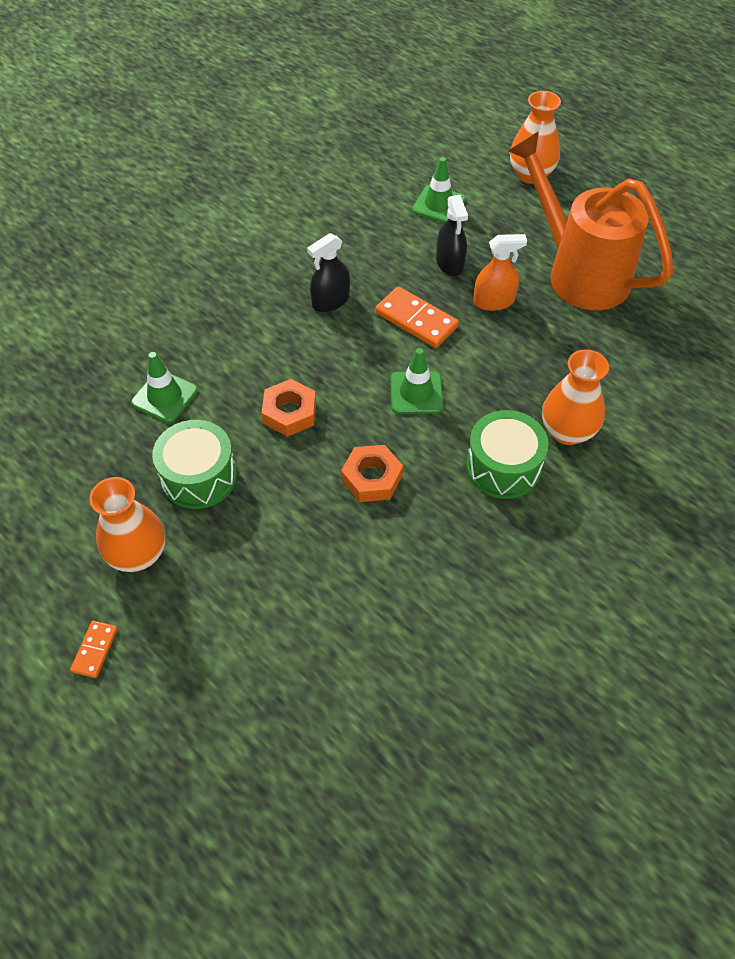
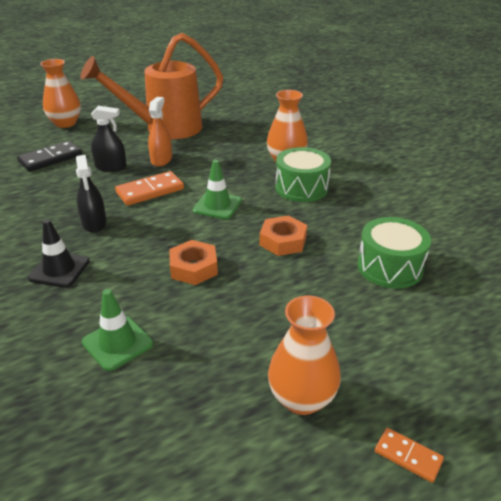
camera: 70 degrees left, 20 degrees down
green drum [152,420,237,509] -> green drum moved to [357,217,431,289]
green traffic cone [412,157,466,223] -> black domino [17,141,82,172]
none -> black traffic cone [28,219,90,288]

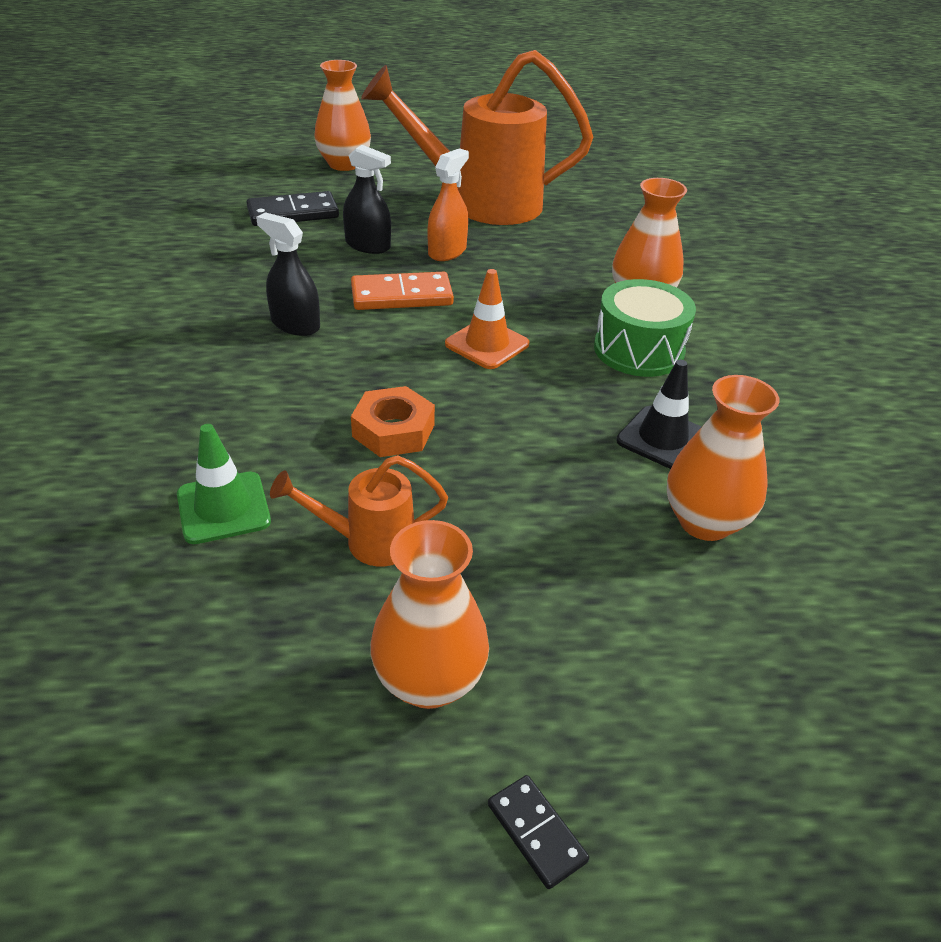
camera: 20 degrees right, 5 degrees up
black traffic cone [28,219,90,288] -> black traffic cone moved to [616,359,702,469]
black spray bottle [76,155,107,233] -> black spray bottle turned 120 degrees clockwise [256,212,320,336]
green traffic cone [193,160,242,219] -> orange traffic cone [445,269,530,369]
orange nut [260,215,307,256] -> none
green drum [357,217,431,289] -> orange vase [667,375,780,541]
orange domino [375,428,444,483] -> black domino [488,775,589,889]
none -> orange watering can [270,455,448,566]

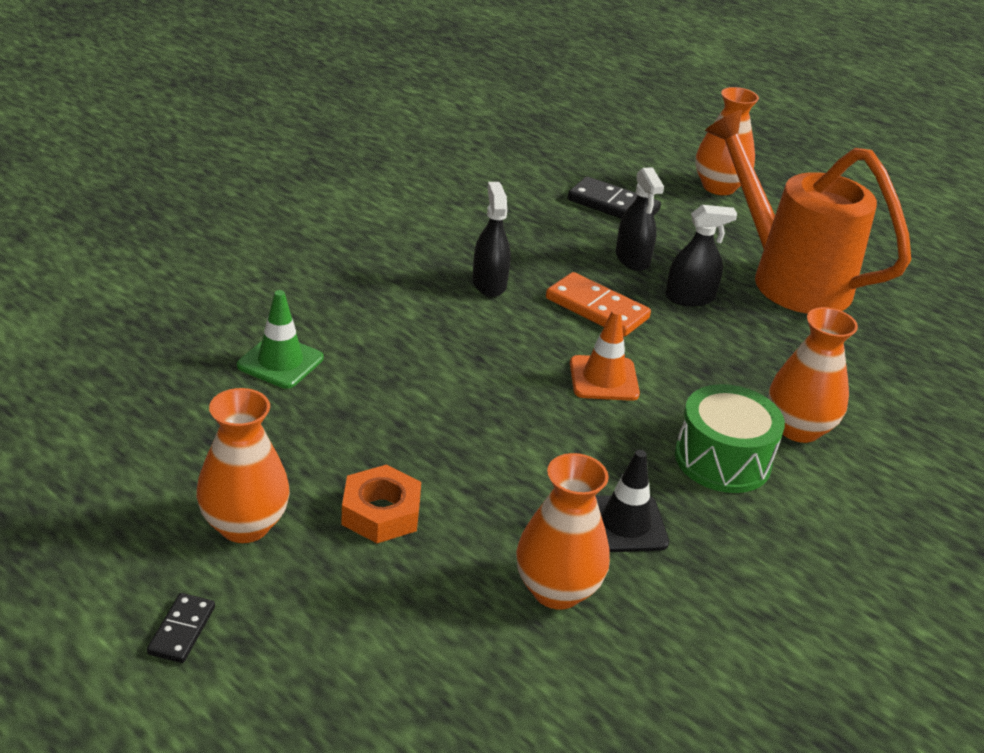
camera: 45 degrees right, 5 degrees down
orange watering can [270,455,448,566] -> none
orange nut [351,386,435,457] -> orange nut moved to [341,465,421,543]
orange spray bottle [428,148,469,261] -> black spray bottle [665,205,737,306]

